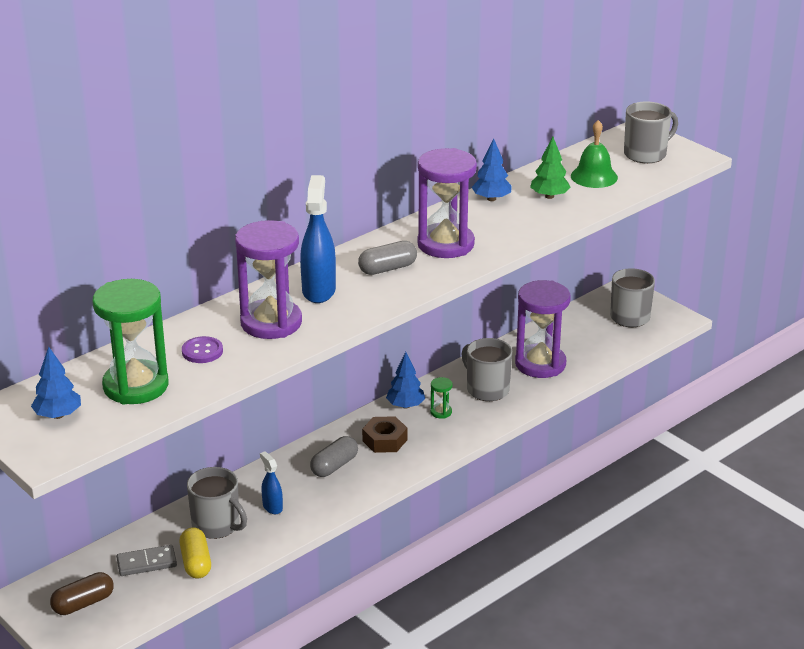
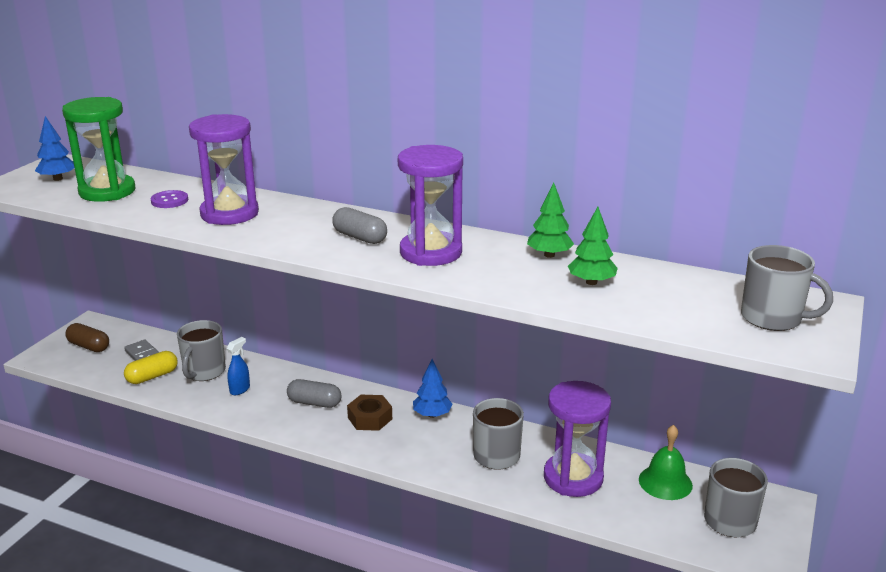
camera: 65 degrees right, 5 degrees down
blue spray bottle [300,175,336,303] -> none
green hourglass [430,377,453,419] -> none
blue tree [472,139,512,201] -> green tree [527,183,574,258]
green bell [571,120,618,188] -> green bell moved to [639,425,693,500]

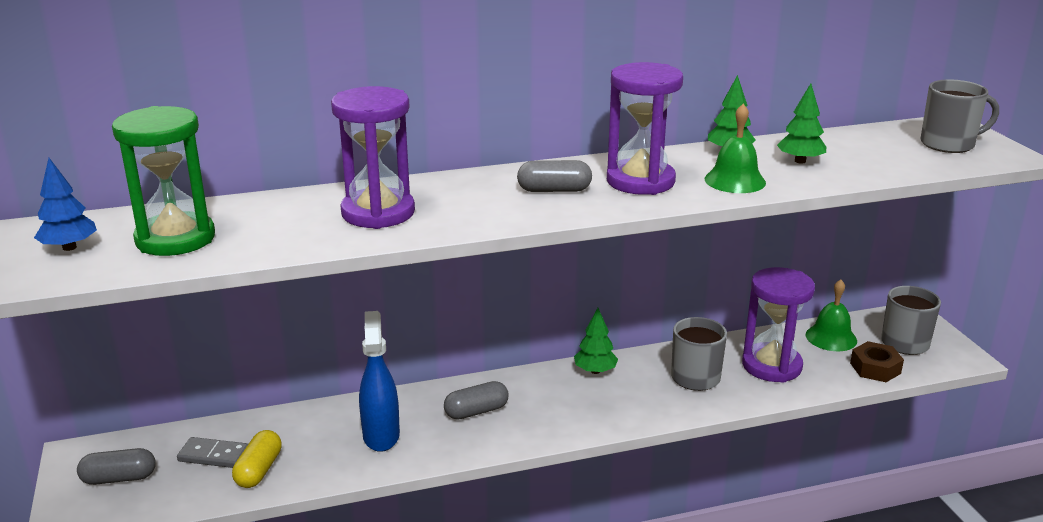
camera: 40 degrees left, 0 degrees up
brown capsule [65,323,109,352] -> grey capsule [77,448,156,485]
purple button [151,190,188,208] -> none
grey mug [177,320,226,381] -> none
blue spray bottle [227,337,250,395] -> blue spray bottle [359,311,400,452], size x1.85
brown nut [347,395,392,431] -> brown nut moved to [850,341,904,382]
blue tree [413,359,453,418] -> green tree [574,308,618,374]
none -> green bell [705,104,766,193]

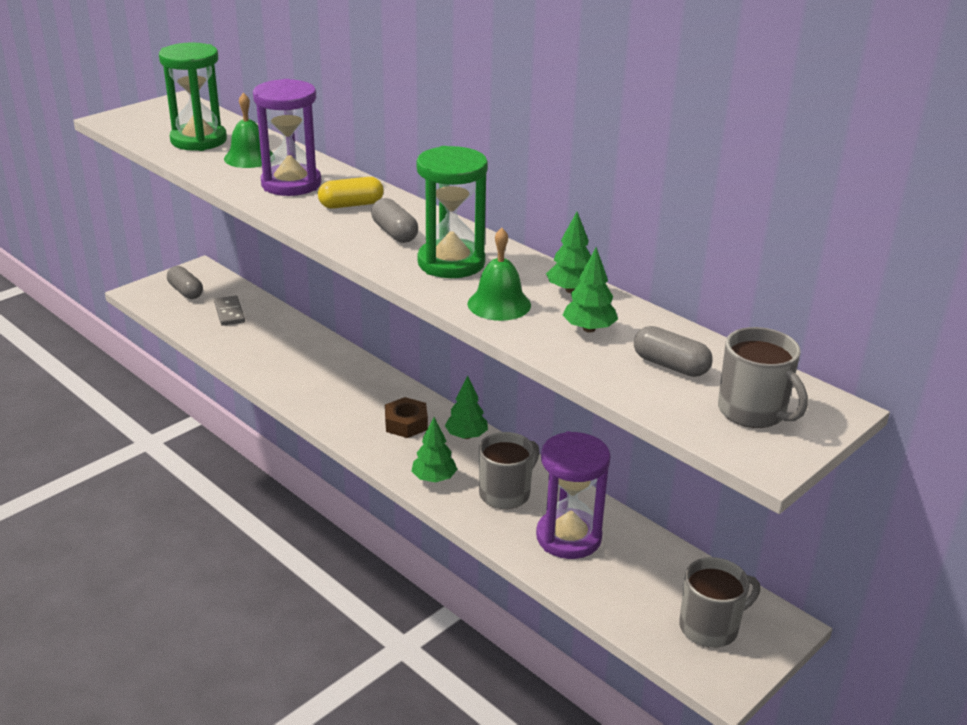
camera: 60 degrees right, 5 degrees up
blue tree [34,158,97,251] -> none
yellow capsule [232,430,282,488] -> yellow capsule moved to [318,177,384,209]
blue spray bottle [359,311,400,452] -> none
grey capsule [444,381,509,420] -> grey capsule moved to [634,326,712,377]
purple hourglass [607,62,683,195] -> green hourglass [416,146,488,278]
green bell [806,279,857,351] -> green bell moved to [224,93,273,168]
brown nut [850,341,904,382] -> brown nut moved to [385,397,428,438]
none -> green tree [411,417,457,482]

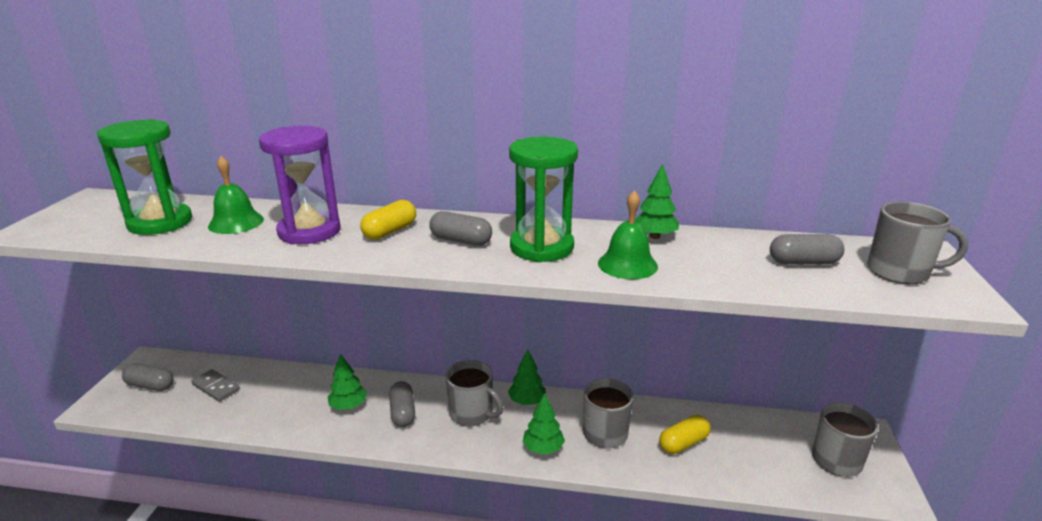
camera: 35 degrees left, 5 degrees down
brown nut [385,397,428,438] -> grey mug [445,360,503,426]
purple hourglass [536,431,611,559] -> yellow capsule [659,415,711,454]
green tree [563,247,618,333] -> green tree moved to [328,353,367,410]
none -> grey capsule [389,381,415,427]

